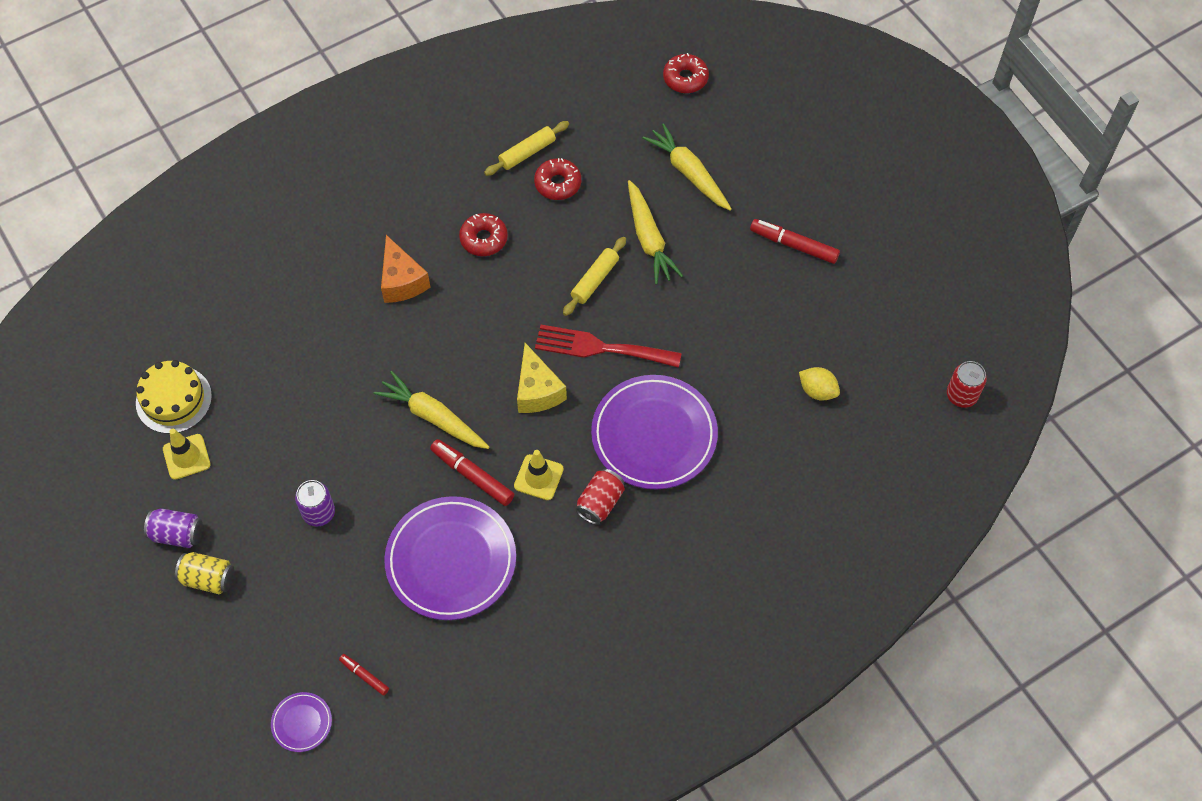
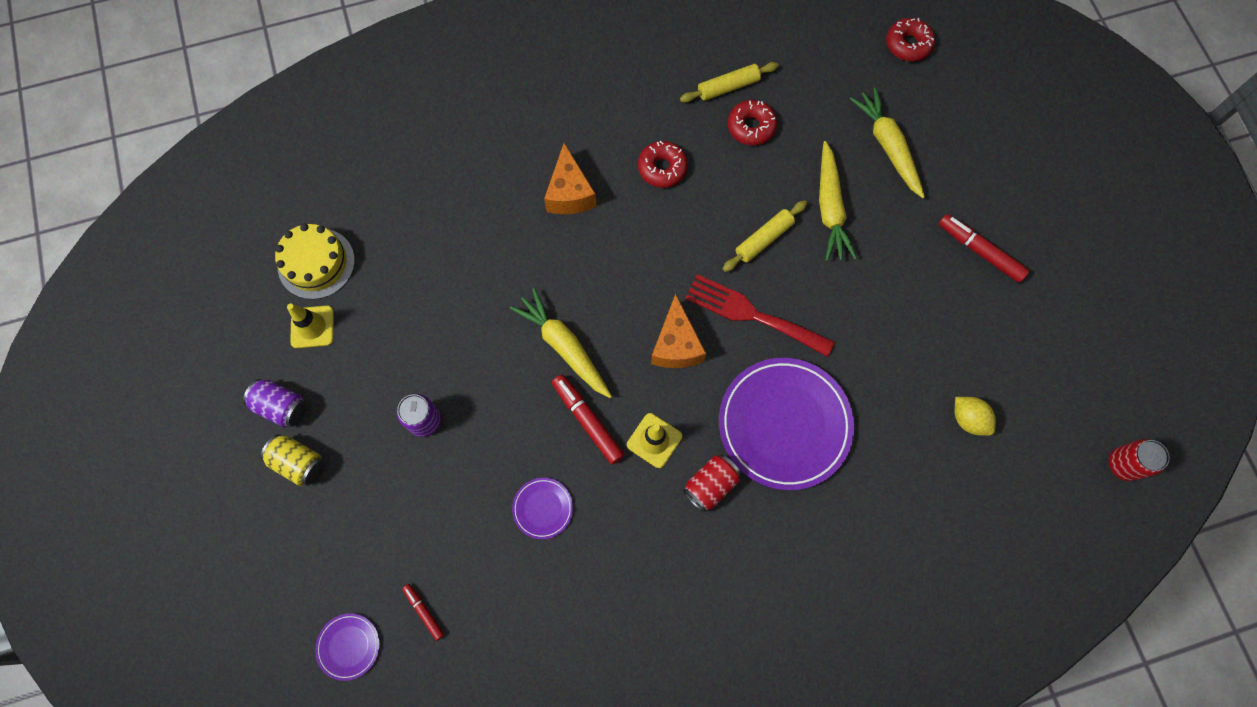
camera: 15 degrees right, 10 degrees up
purple plate [384,496,516,620] -> purple plate [512,478,573,539], size x0.44
yellow cheese [517,343,567,413] -> orange cheese [651,294,706,368]

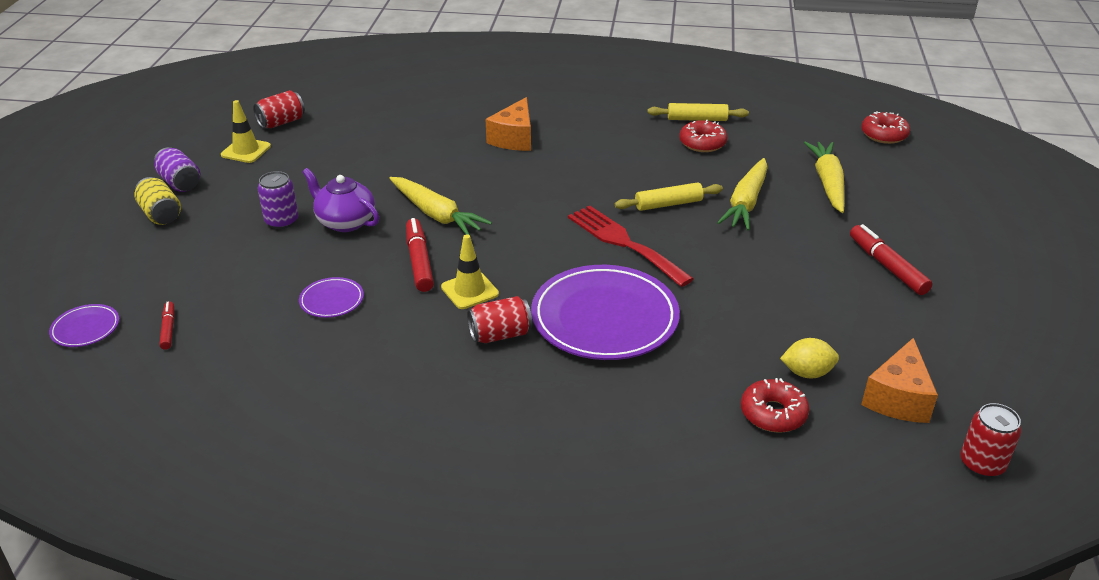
camera: 25 degrees right, 35 degrees down
yellow cake [275,223,355,299] -> red can [253,90,305,128]
yellow carrot [510,288,612,398] -> yellow carrot turned 150 degrees clockwise [389,177,492,235]
red donut [638,141,688,188] -> red donut moved to [741,378,809,433]
orange cheese [651,294,706,368] -> orange cheese moved to [861,338,938,423]
yellow lemon [955,397,996,436] -> yellow lemon turned 75 degrees counterclockwise [780,338,839,379]
none -> purple teapot [302,168,379,232]

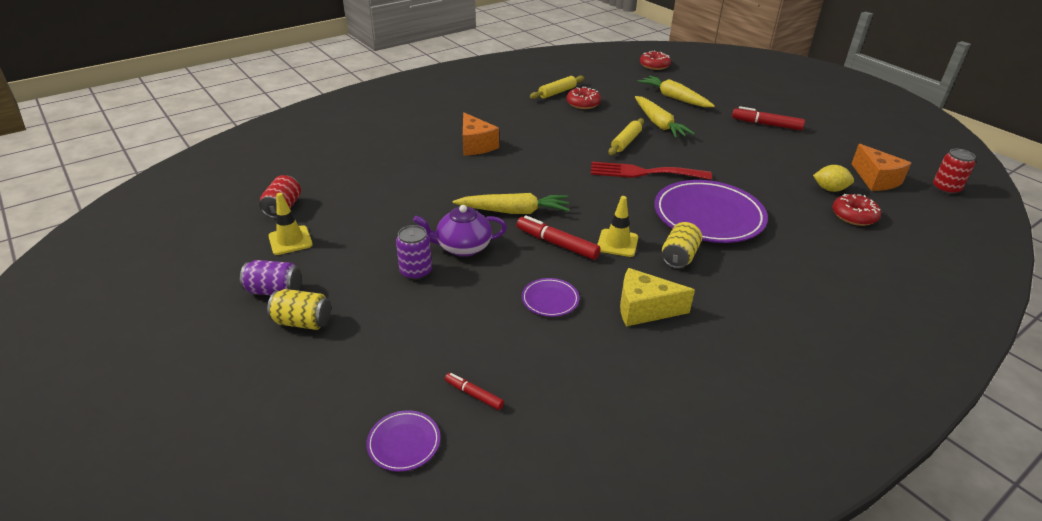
camera: 45 degrees left, 0 degrees up
red can [467,296,532,343] -> yellow can [662,222,702,269]
yellow lemon [780,338,839,379] -> yellow lemon turned 60 degrees clockwise [813,165,854,192]
none -> yellow cheese [620,268,695,327]

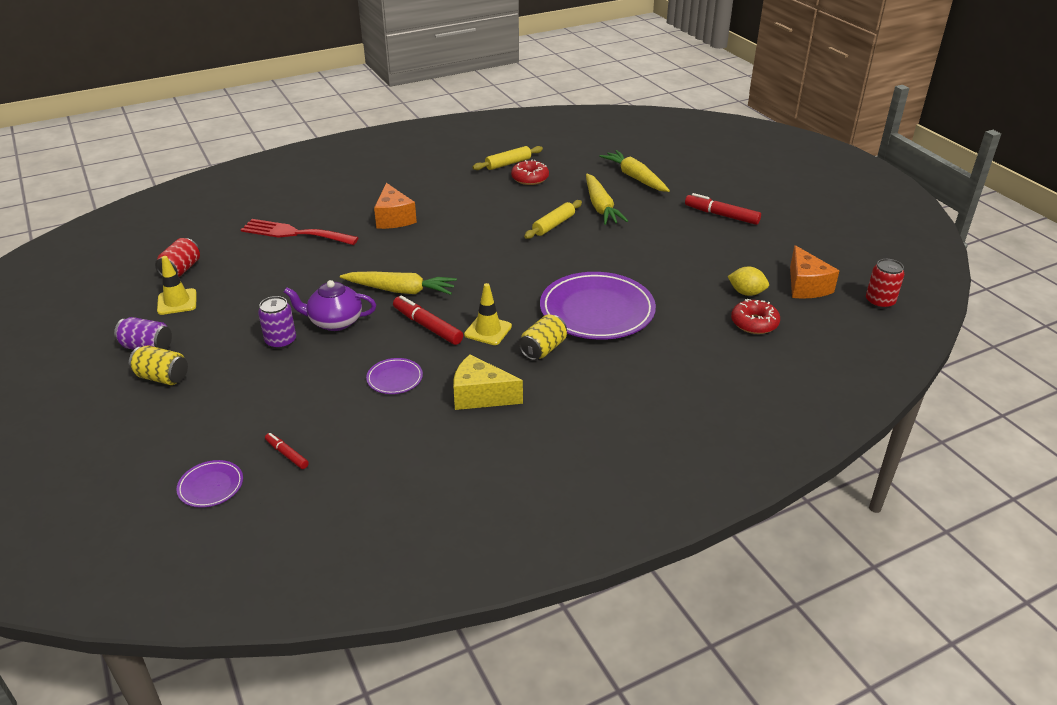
camera: 10 degrees right, 0 degrees up
red fork [591,162,712,180] -> red fork moved to [241,219,359,245]
red donut [640,50,671,70] -> none

